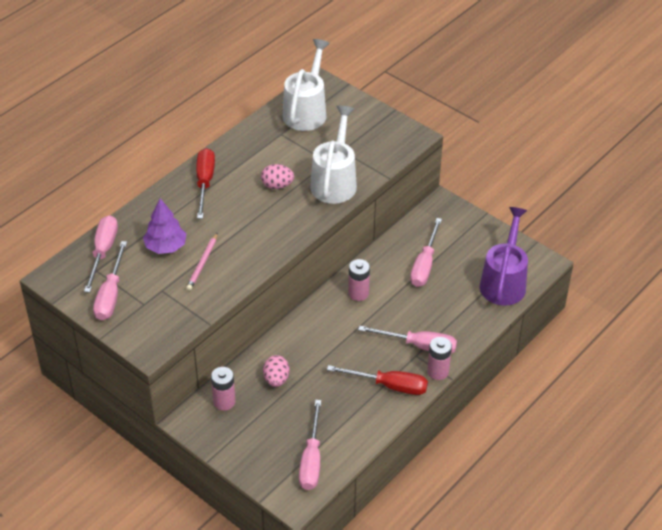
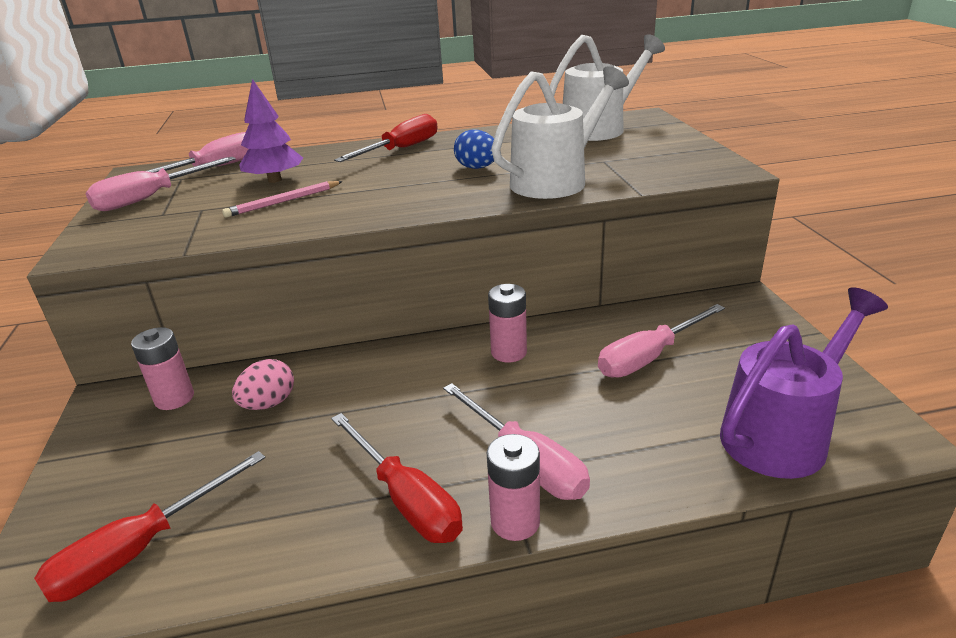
camera: 40 degrees right, 15 degrees down
pink egg [261,164,294,189] -> blue egg [454,129,494,169]
pink screwdriver [299,400,322,490] -> red screwdriver [34,451,265,602]

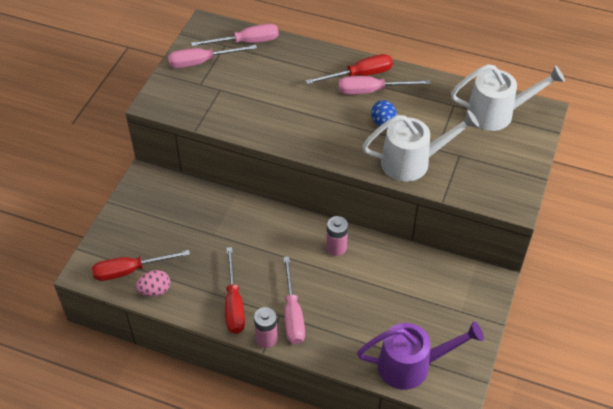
camera: 30 degrees right, 20 degrees up
pink battery [131,327,194,410] -> none
pink pencil [222,181,343,218] -> none
pink egg [232,359,294,410] -> pink egg moved to [136,270,170,297]
purple tree [239,79,303,183] -> none
pink screwdriver [598,304,725,378] -> pink screwdriver moved to [338,76,430,95]

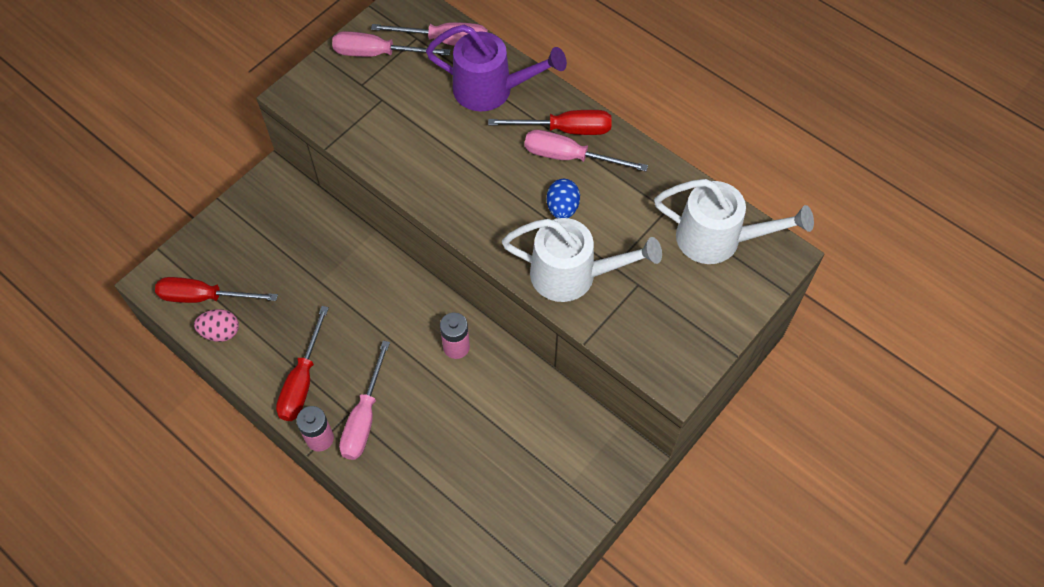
camera: 20 degrees right, 10 degrees up
purple watering can [357,321,484,390] -> purple watering can moved to [426,25,567,112]

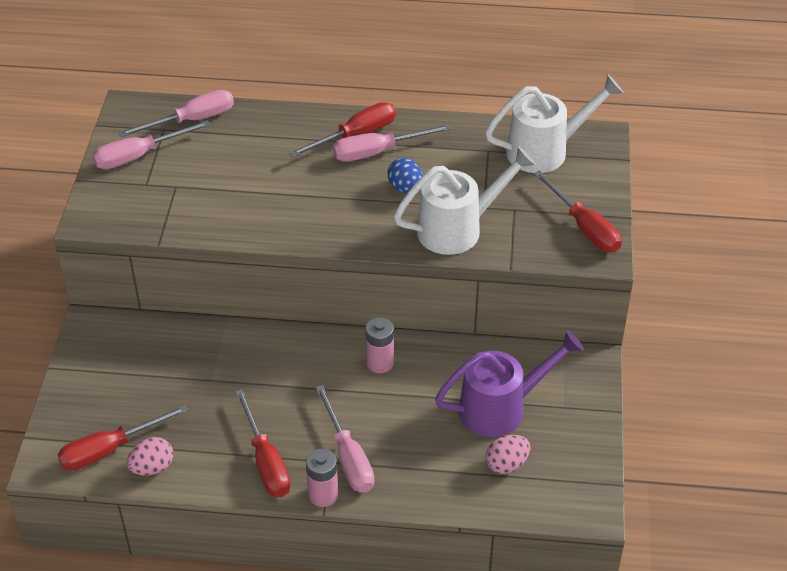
camera: 35 degrees left, 15 degrees down
purple watering can [426,25,567,112] -> purple watering can moved to [435,330,584,437]
none -> pink egg [485,435,530,474]
none -> red screwdriver [534,170,622,252]

